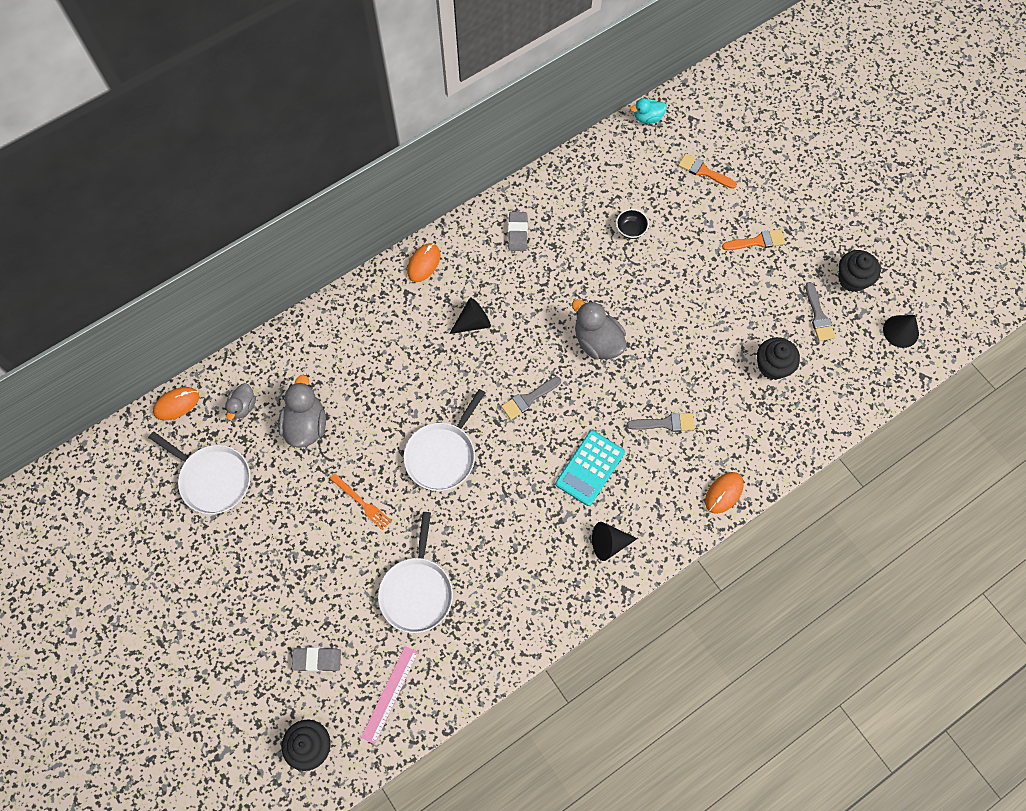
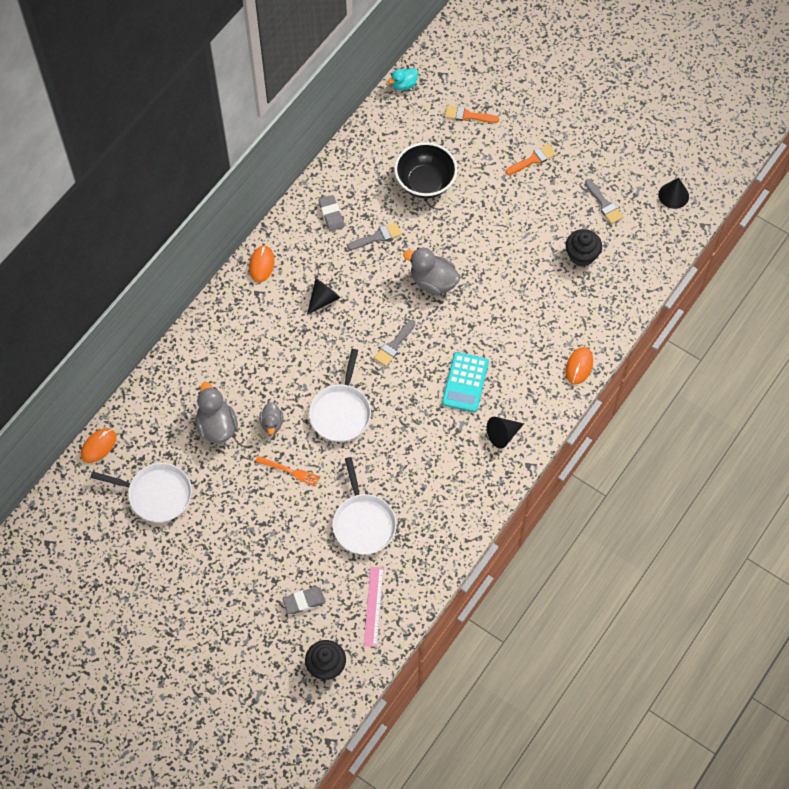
camera: 20 degrees left, 5 degrees down
grey duck [225,383,256,420] -> grey duck moved to [259,402,283,434]
black bowl [616,209,649,239] -> black bowl [394,142,457,198], size x2.16
grey brush [627,413,695,432] -> grey brush moved to [347,222,402,250]
black cupcake [838,250,881,292] -> none

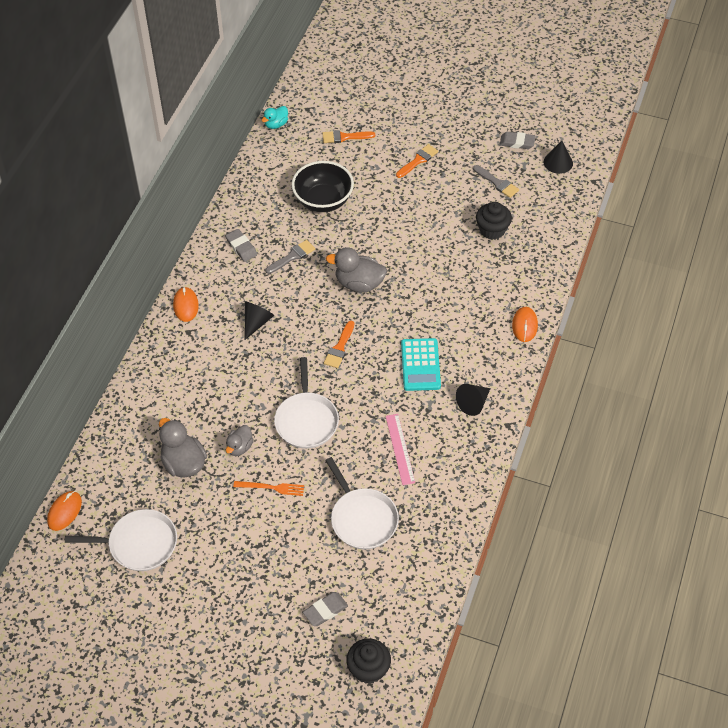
camera: 15 degrees left, 10 degrees down
grey duck [259,402,283,434] -> grey duck turned 45 degrees clockwise [226,425,254,456]
pink ruler [364,567,384,647] -> pink ruler moved to [386,414,415,485]
grey brush [374,320,416,366] -> orange brush [324,321,354,368]
none -> grey eraser [500,132,536,149]

